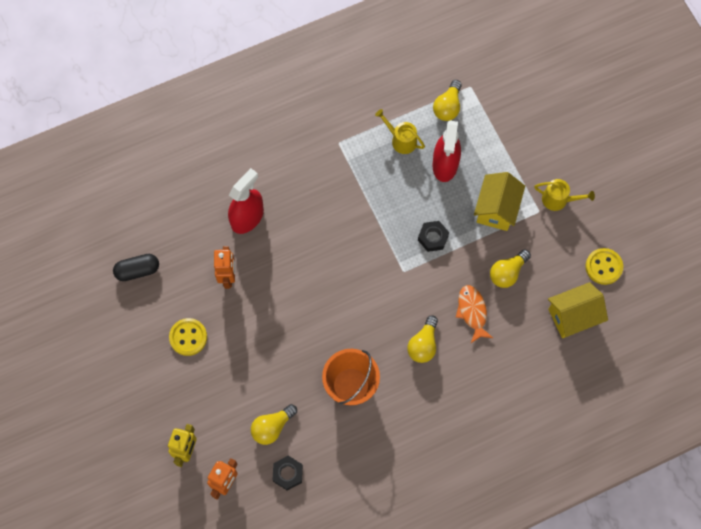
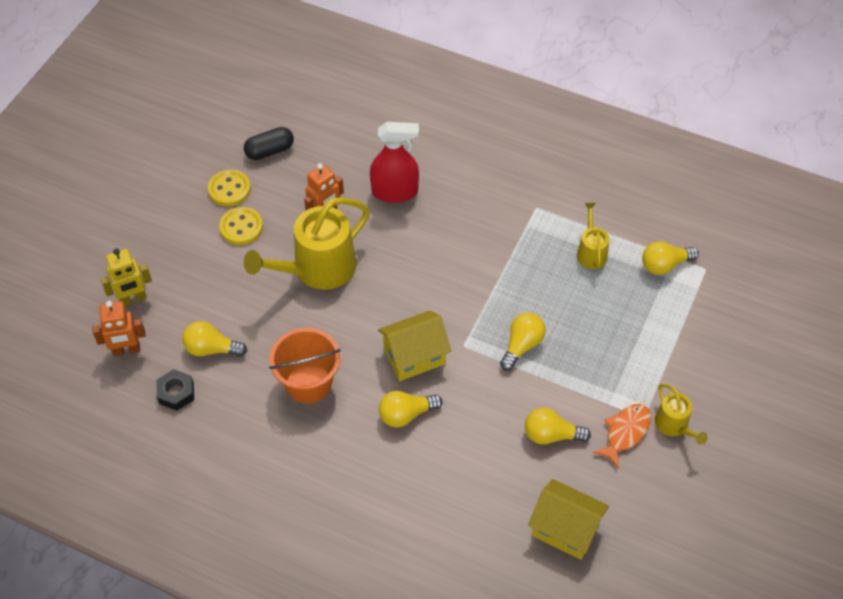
camera: 50 degrees right, 15 degrees down
black capsule [113,254,159,281] -> black capsule turned 60 degrees counterclockwise [244,127,294,160]
black nut [418,221,449,252] -> yellow light bulb [500,313,546,371]
red spray bottle [432,121,461,182] -> none
orange fish [456,285,493,343] -> orange fish moved to [593,404,651,469]
yellow house [474,172,525,231] -> yellow house moved to [378,310,451,381]
yellow button [585,248,623,285] -> yellow button moved to [208,170,251,206]
none -> yellow watering can [244,197,370,290]

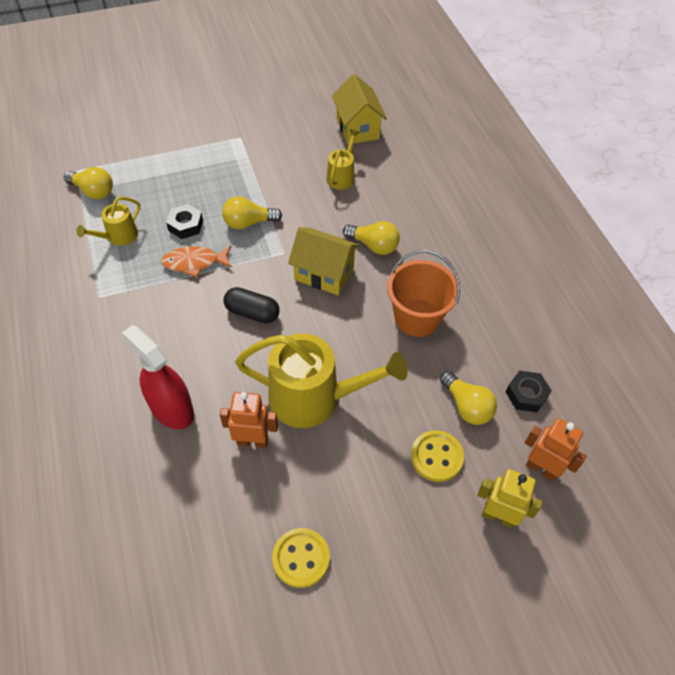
camera: 135 degrees left, 0 degrees up
yellow button [219,207,263,245] -> yellow button moved to [411,430,464,482]
black capsule [244,127,294,160] -> black capsule moved to [224,287,279,323]
yellow light bulb [525,407,591,445] -> none
orange fish [593,404,651,469] -> orange fish moved to [161,246,232,277]
yellow watering can [655,384,708,445] -> yellow watering can moved to [326,129,360,190]
none -> black nut [166,204,203,239]

